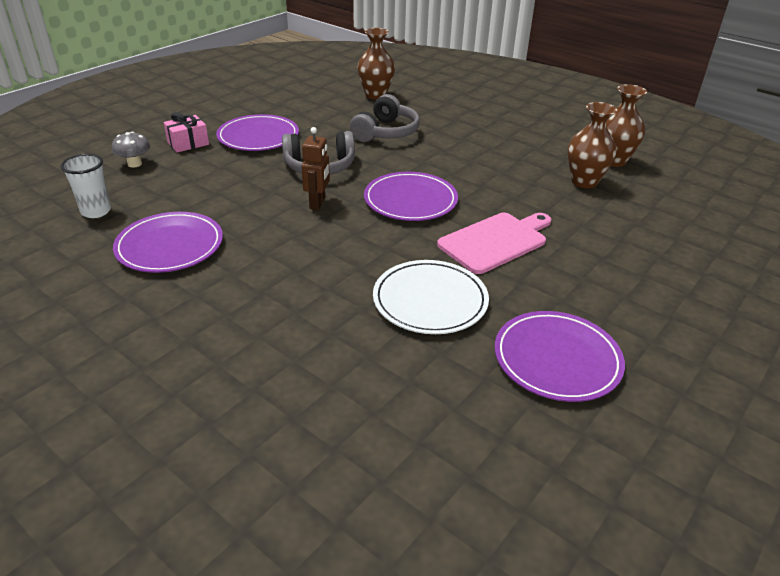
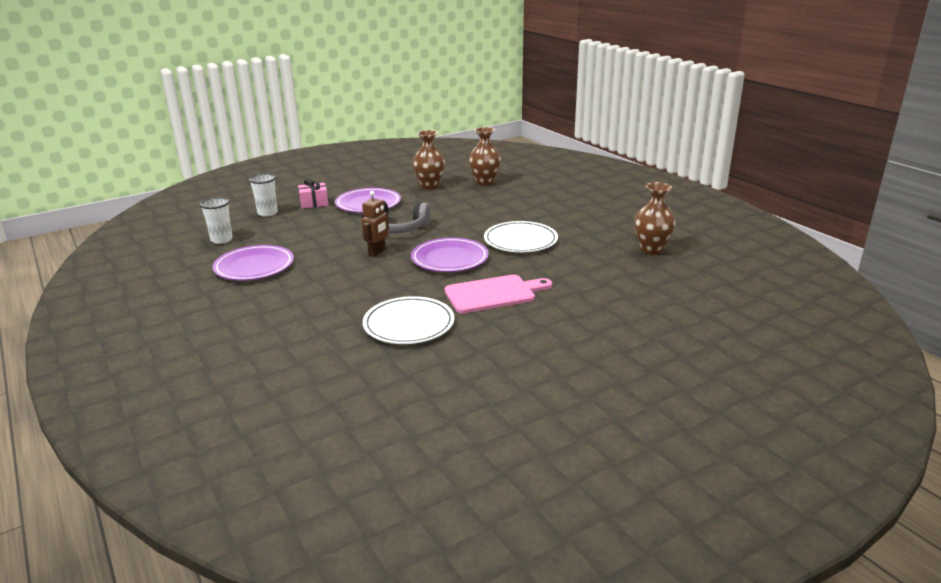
camera: 20 degrees right, 10 degrees down
grey mushroom [112,132,150,167] -> white cup [249,173,278,217]
grey headphones [350,94,420,142] -> none
purple plate [495,311,625,402] -> none
brown vase [567,102,617,189] -> brown vase moved to [413,130,445,189]
none -> white plate [484,221,558,252]

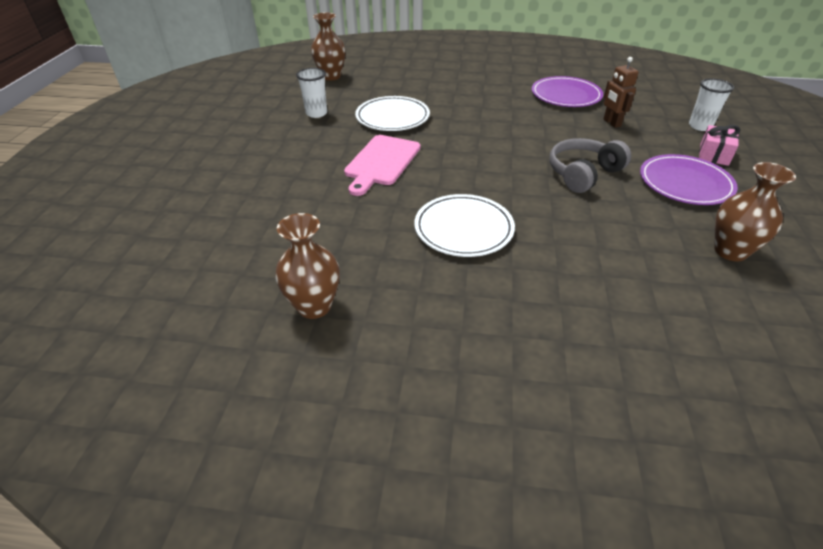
camera: 130 degrees right, 15 degrees up
white cup [200,197,233,244] -> white cup moved to [296,68,327,118]
brown robot [362,191,389,257] -> brown robot moved to [603,57,639,128]
purple plate [411,237,489,272] -> none
brown vase [469,127,501,186] -> brown vase moved to [311,12,346,81]

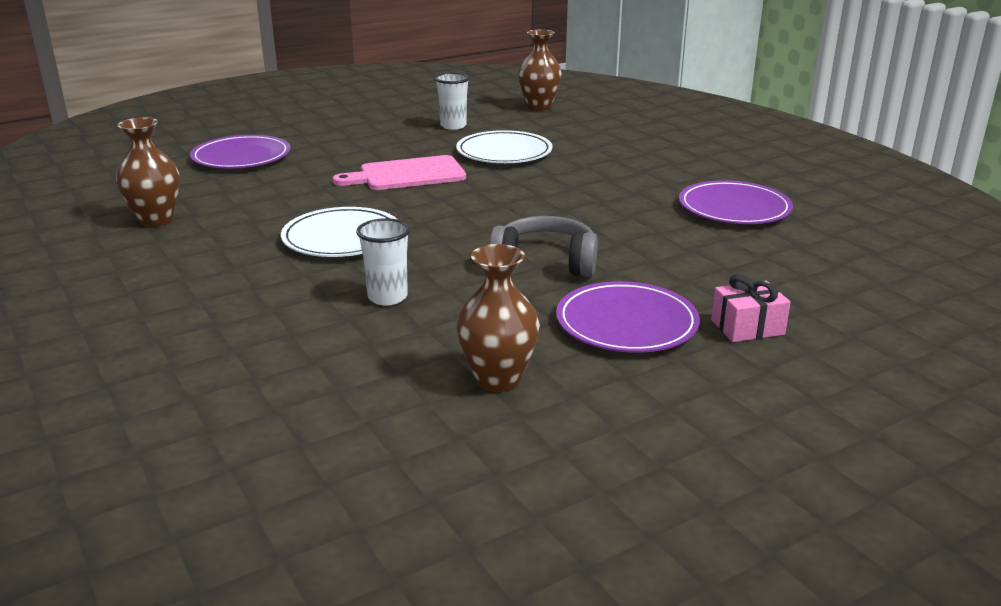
camera: 50 degrees right, 15 degrees down
brown robot [603,57,639,128] -> none
white cup [689,78,734,131] -> white cup moved to [356,218,410,305]
none -> purple plate [190,135,290,168]

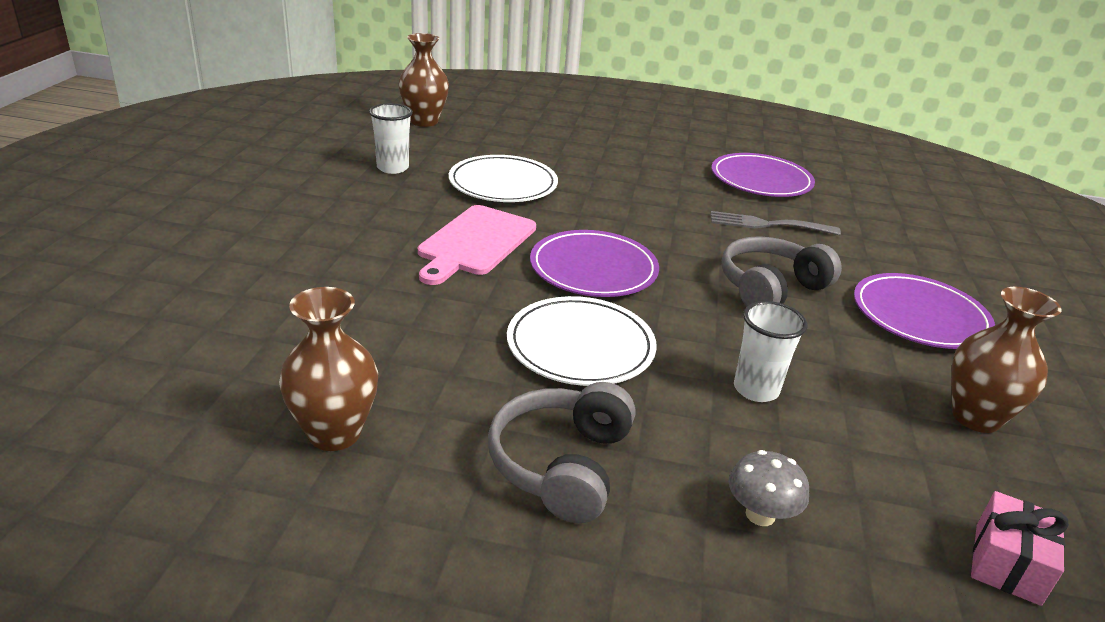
camera: 50 degrees left, 5 degrees up
purple plate [190,135,290,168] -> purple plate moved to [530,230,659,297]
pink gift [711,274,791,342] -> pink gift moved to [971,491,1069,606]
none -> grey headphones [488,382,635,523]
none -> grey fork [711,211,841,235]
none -> grey mushroom [729,450,809,526]

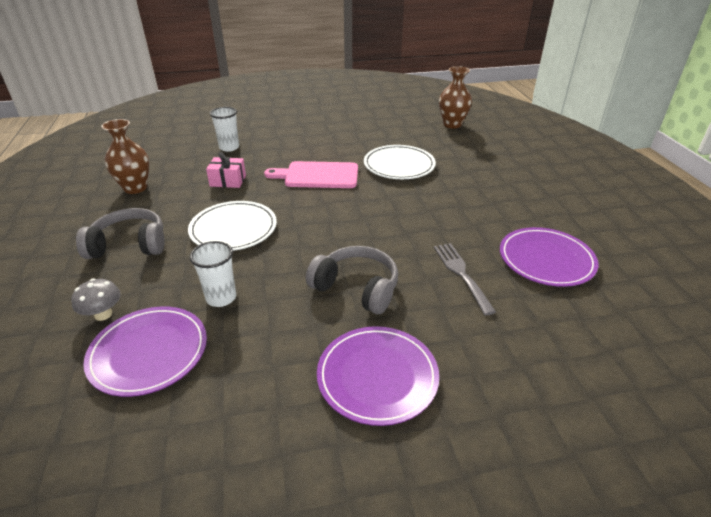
camera: 70 degrees right, 5 degrees up
white cup [369,103,413,174] -> white cup moved to [210,107,239,152]
purple plate [530,230,659,297] -> purple plate moved to [83,307,207,397]
brown vase [951,287,1062,433] -> none
pink gift [971,491,1069,606] -> pink gift moved to [206,152,246,188]

